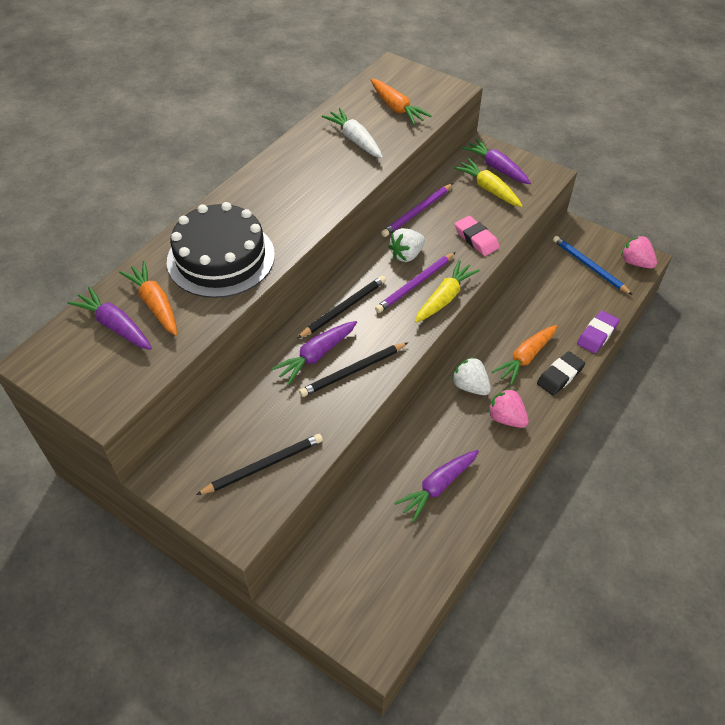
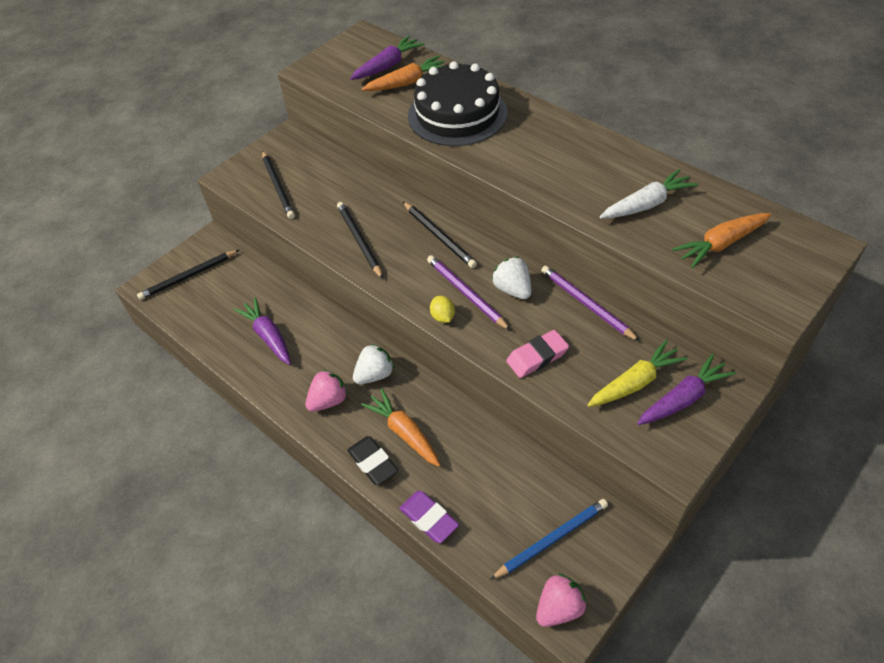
camera: 100 degrees right, 0 degrees up
purple carrot [271,321,357,385] -> none
yellow carrot [415,260,480,323] -> yellow lemon [430,296,455,323]
none -> black pencil [137,250,239,300]

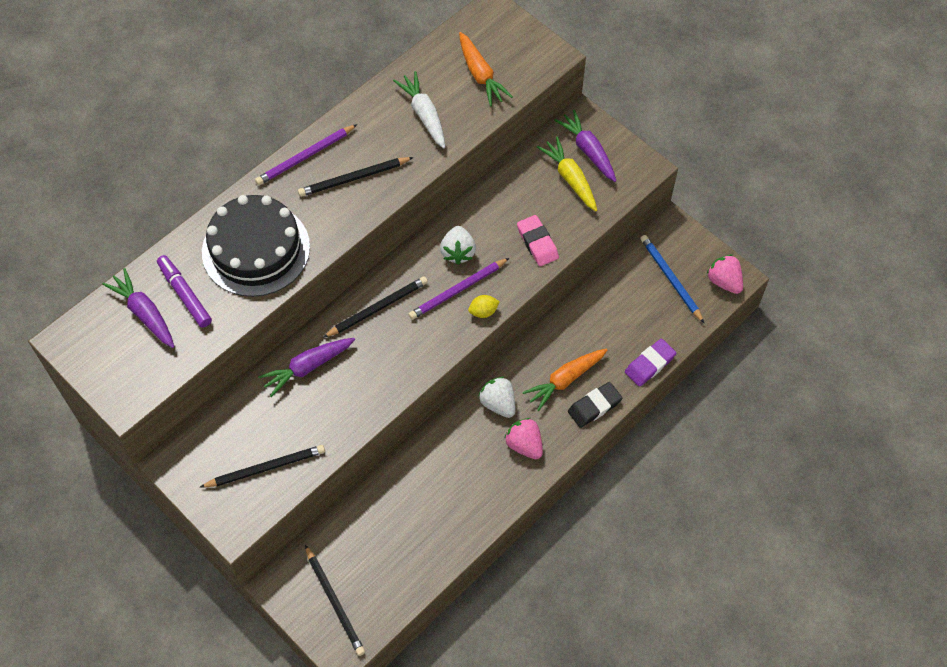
camera: 90 degrees left, 10 degrees up
purple carrot [234,297,291,365] -> purple carrot moved to [258,338,355,397]
black pencil [337,202,383,279] -> black pencil moved to [298,157,414,197]
orange carrot [362,55,445,91] -> purple marker [157,255,212,328]
white strawberry [492,257,532,299] -> white strawberry turned 60 degrees counterclockwise [440,226,476,265]
purple pencil [541,266,640,341] -> purple pencil moved to [255,124,358,185]

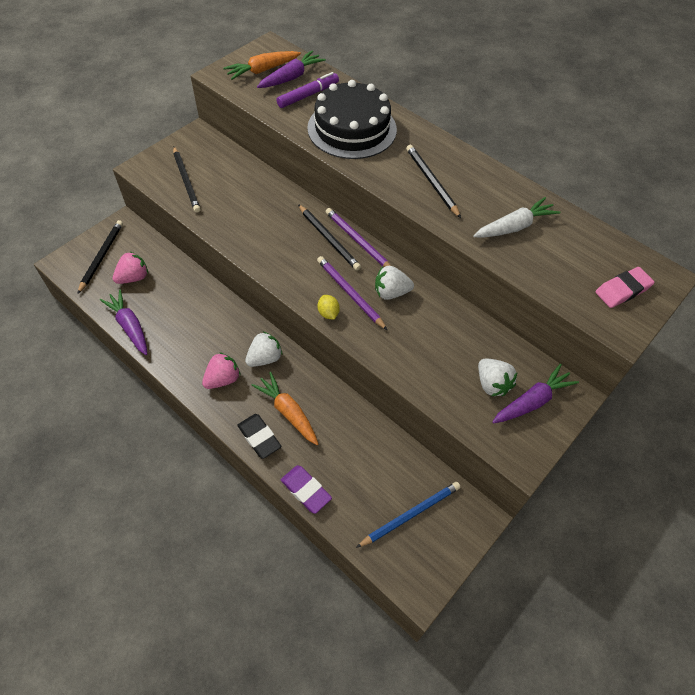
camera: 85 degrees right, 5 degrees down
purple pencil [255,124,358,185] -> purple pencil moved to [326,208,391,267]
purple carrot [258,338,355,397] -> purple carrot moved to [100,290,147,355]
black pencil [305,545,365,656] -> black pencil turned 135 degrees clockwise [78,220,123,294]
orange carrot [459,32,513,106] -> orange carrot moved to [223,51,301,80]
pink eraser [517,215,559,266] -> pink eraser moved to [596,267,655,308]
yellow carrot [537,137,597,211] -> white strawberry [478,359,518,396]
pink strawberry [707,255,743,294] -> pink strawberry moved to [113,252,148,284]

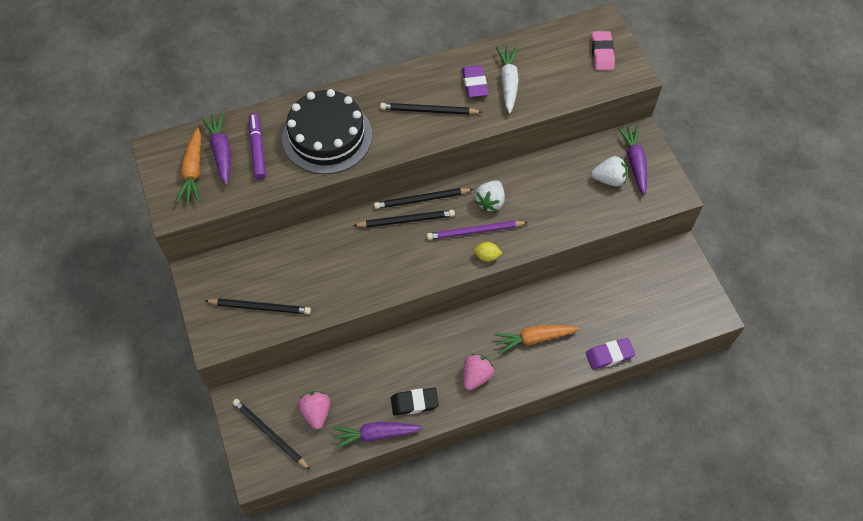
camera: 60 degrees left, 5 degrees up
pink strawberry [202,352,241,389] -> pink strawberry turned 45 degrees clockwise [463,354,494,390]
black eraser [237,414,281,459] -> black eraser moved to [391,388,439,416]
white strawberry [245,332,283,367] -> none
purple pencil [326,208,391,267] -> black pencil [374,188,473,209]
blue pencil [356,482,461,548] -> none
none -> purple eraser [462,65,488,97]

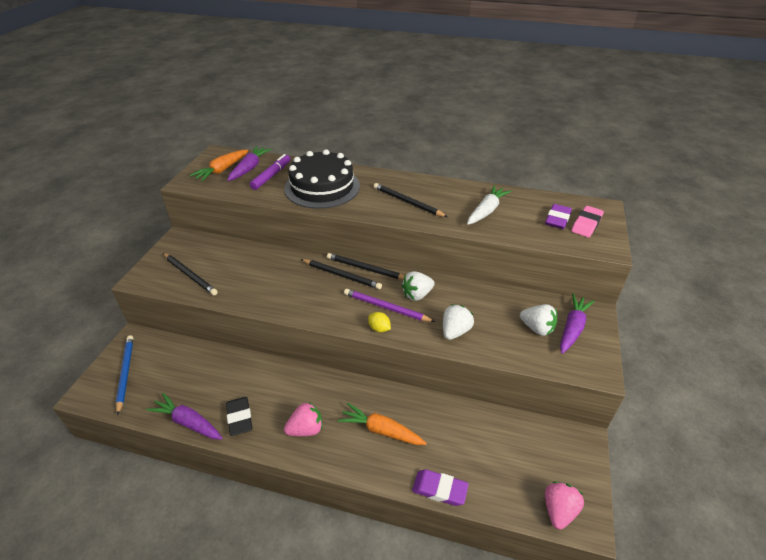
camera: 35 degrees right, 20 degrees down
black pencil [232,399,310,470] -> blue pencil [116,335,134,415]
pink strawberry [298,391,330,429] -> pink strawberry moved to [545,481,584,530]
black eraser [391,388,439,416] -> black eraser turned 45 degrees clockwise [226,397,253,436]
purple eraser [462,65,488,97] -> purple eraser moved to [545,204,572,229]
none -> white strawberry [443,304,474,340]

